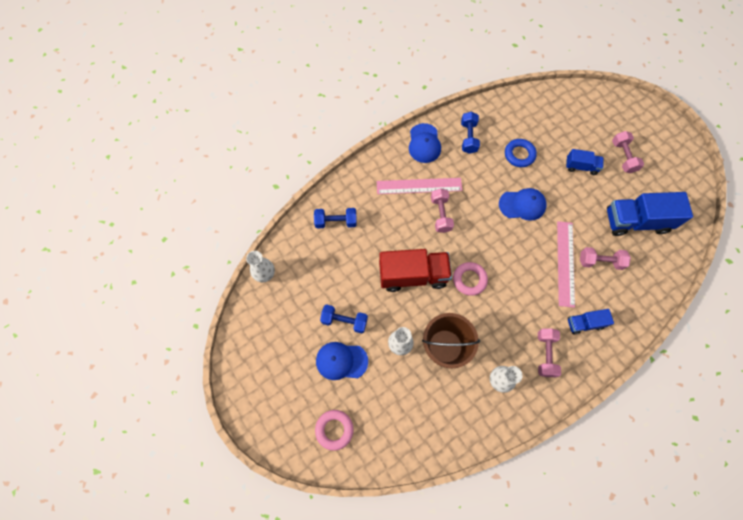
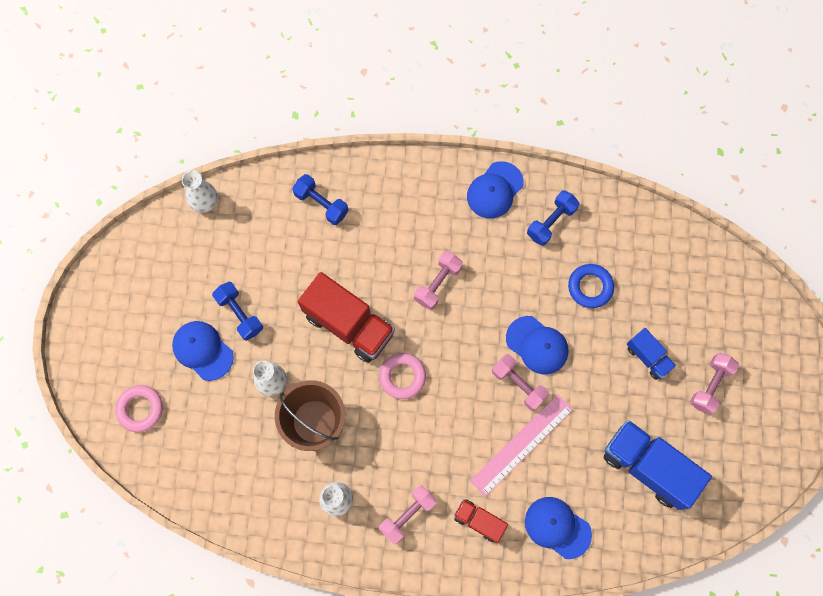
camera: 40 degrees right, 5 degrees up
pink ruler [377,178,462,194] -> none
blue truck [568,309,614,335] -> red truck [454,499,508,543]
pink dumbbell [580,247,631,270] -> pink dumbbell moved to [492,354,549,411]
none -> blue cap [525,497,592,559]

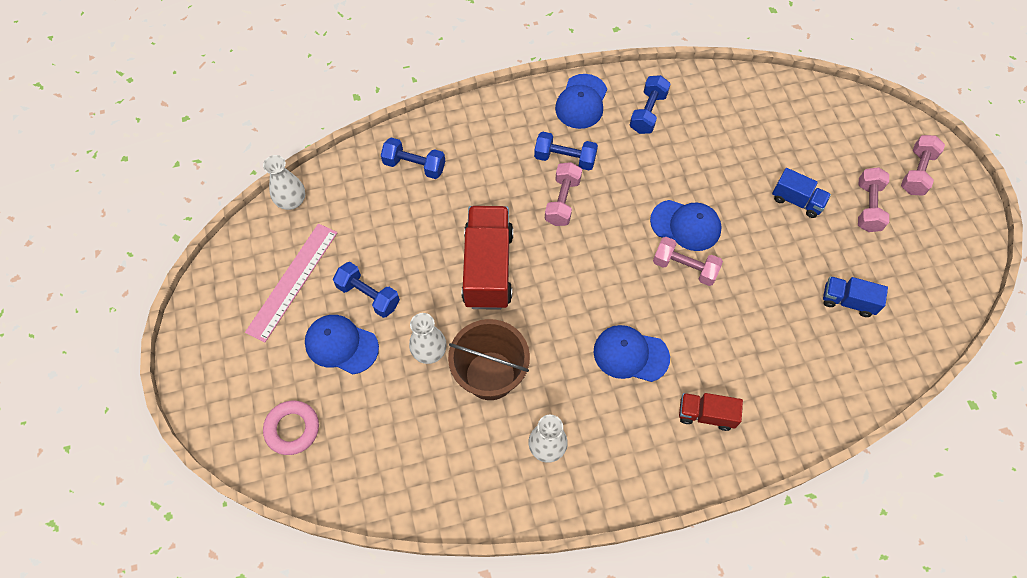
camera: 20 degrees left, 10 degrees down
red truck [298,272,395,363] -> red truck turned 105 degrees counterclockwise [462,206,513,310]
pink ring [379,353,426,399] -> none
pink dumbbell [379,485,437,544] -> pink dumbbell moved to [901,135,945,196]
pink ruler [470,394,573,496] -> pink ruler moved to [245,224,338,343]
blue cap [525,497,592,559] -> blue cap moved to [593,325,670,382]
blue ring [568,264,614,308] -> none
blue truck [604,420,712,510] -> blue truck [823,276,888,317], size x0.53
none -> blue dumbbell [534,131,598,171]

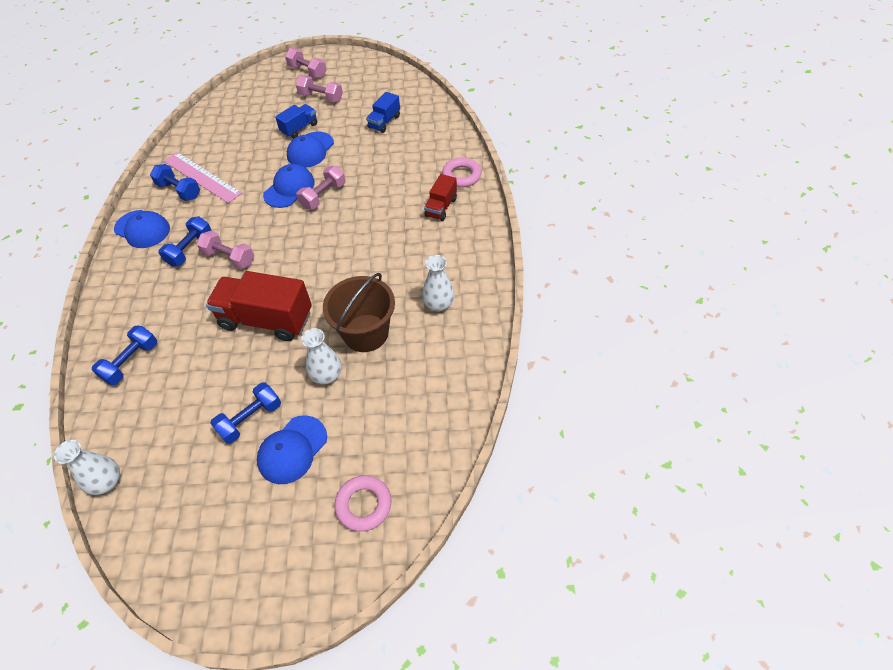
camera: 75 degrees left, 10 degrees down
pink ruler [245,224,338,343] -> pink ruler moved to [164,152,242,203]
blue cap [593,325,670,382] -> blue cap moved to [287,132,334,168]
none -> pink ring [442,157,481,188]

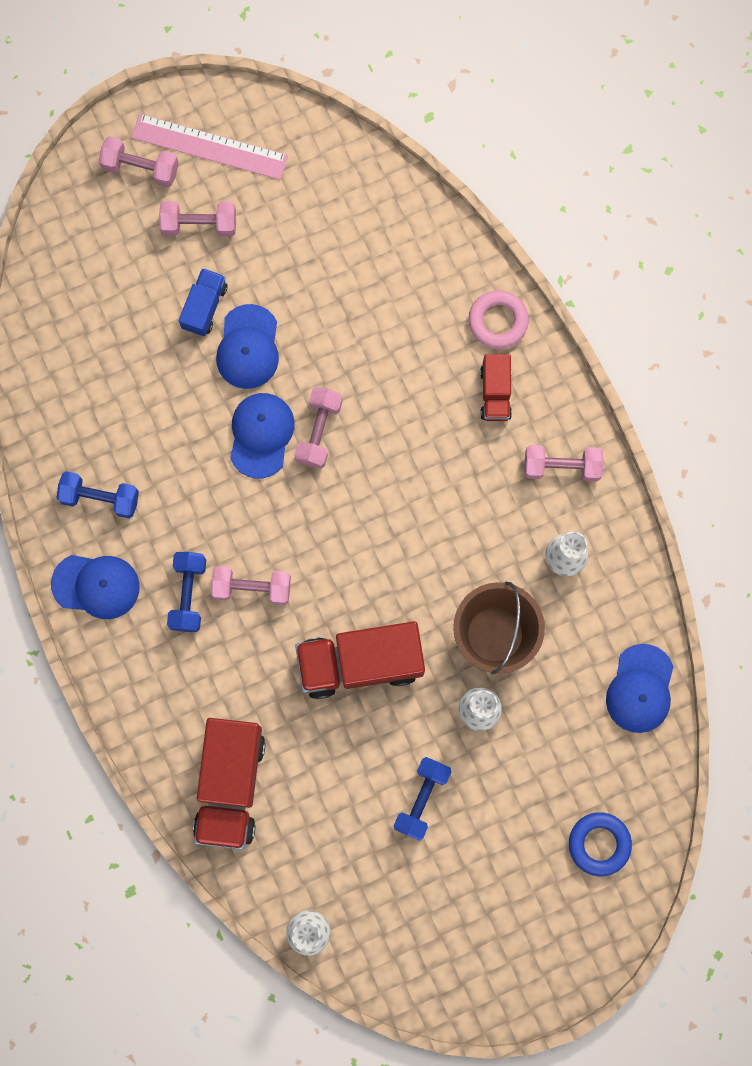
camera: 25 degrees left, 25 degrees up
blue dumbbell [92,326,157,385] -> red truck [193,718,266,850]
pink ruler [164,152,242,203] -> pink ruler moved to [132,114,288,180]
blue cap [257,415,327,484] -> blue cap moved to [606,644,674,733]
pink ring [334,475,391,532] -> blue ring [569,812,632,877]
blue truck [366,92,400,133] -> none
none -> pink dumbbell [524,445,604,482]

